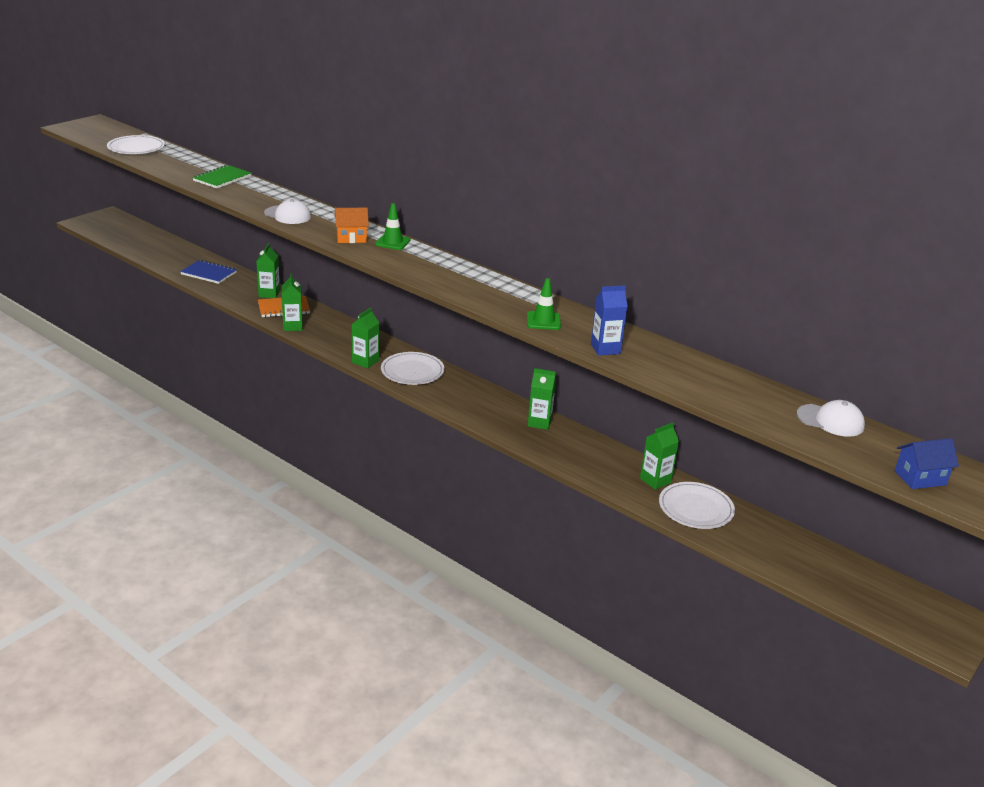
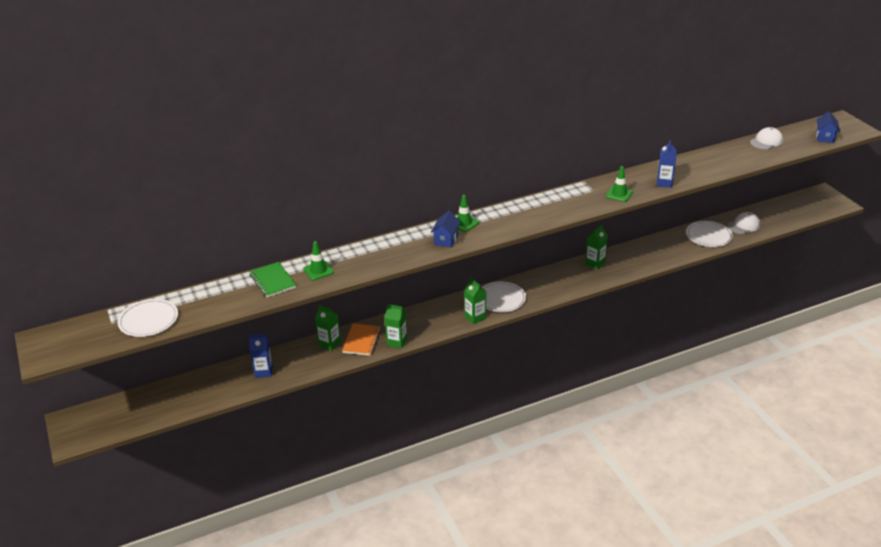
camera: 60 degrees left, 5 degrees up
blue notebook [180,260,237,284] -> blue carton [249,334,273,378]
white cap [264,199,311,224] -> white cap moved to [727,212,761,234]
orange house [335,208,369,243] -> blue house [431,211,461,247]
green carton [640,423,679,490] -> none
none -> green traffic cone [303,241,334,280]

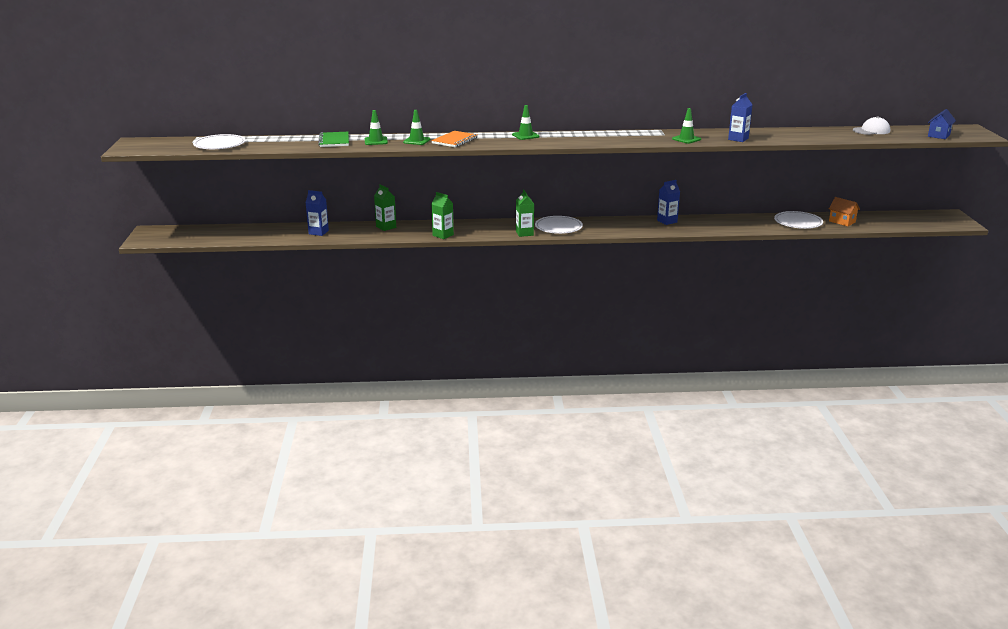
camera: 20 degrees right, 10 degrees down
orange notebook [342,324,381,356] -> orange notebook moved to [431,131,478,147]
blue house [431,211,461,247] -> none
green carton [585,225,608,269] -> blue carton [657,180,680,225]
white cap [727,212,761,234] -> orange house [829,197,860,226]
none -> green traffic cone [403,110,431,145]

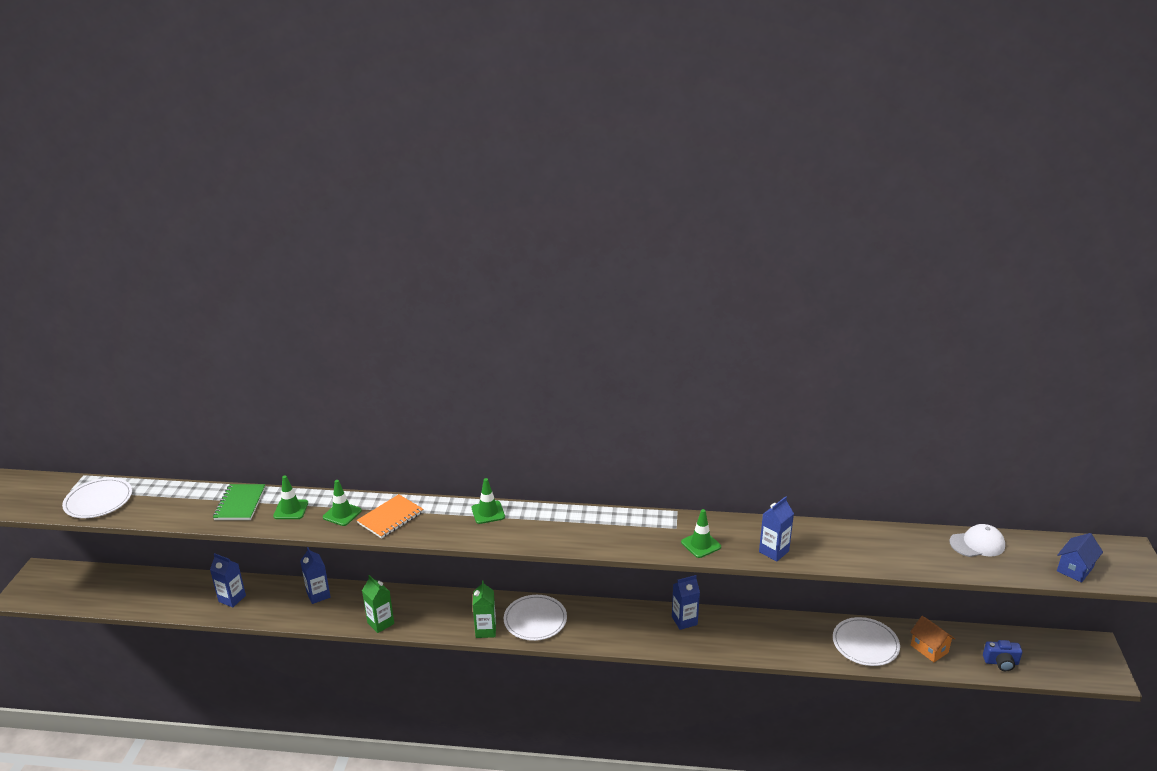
camera: 10 degrees right, 5 degrees up
green carton [374,184,396,231] -> blue carton [300,547,331,604]
none -> blue camera [983,640,1022,671]

